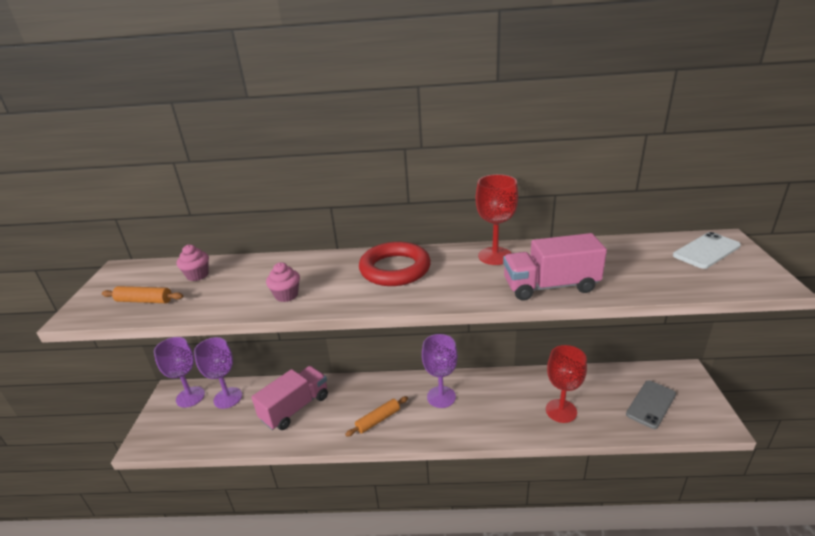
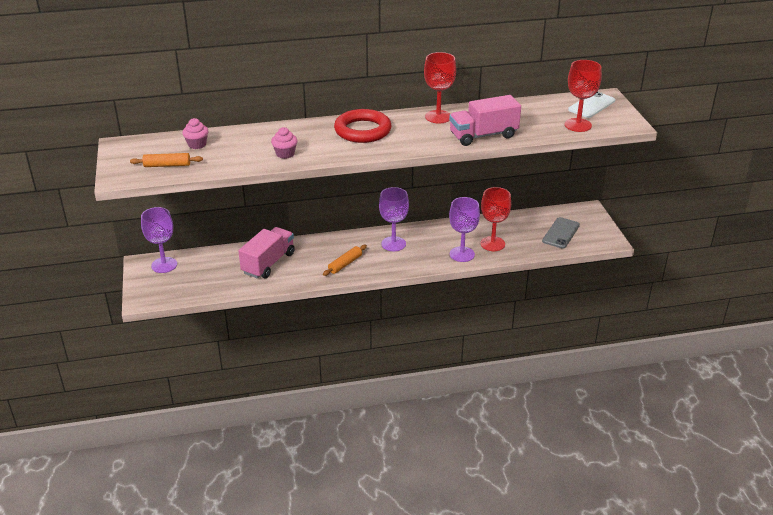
camera: 15 degrees left, 5 degrees up
purple goblet [194,337,242,409] -> purple goblet moved to [449,197,480,262]
none -> red goblet [565,60,602,132]

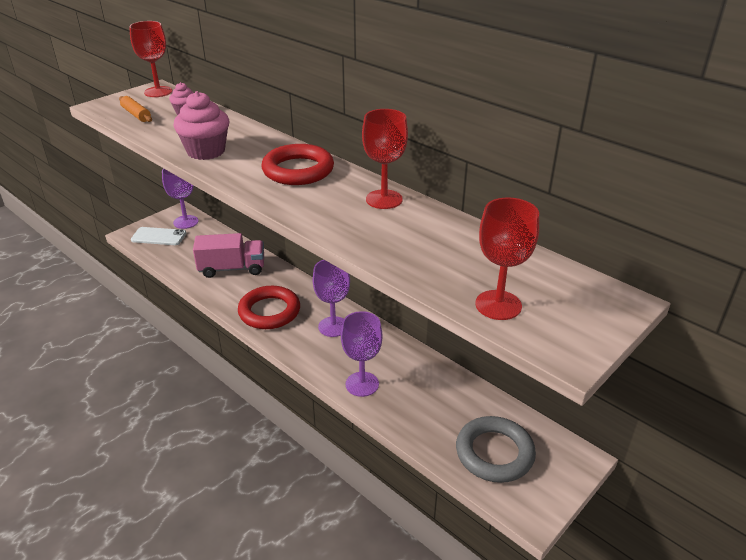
camera: 55 degrees right, 0 degrees up
pink cupcake [271,127,298,159] -> pink cupcake [174,91,229,160], size x1.79
orange rolling pin [323,245,367,276] -> red ring [238,286,300,329]
pink truck [449,95,521,146] -> none
red goblet [480,187,511,251] -> red goblet moved to [129,21,172,97]
grey phone [542,217,580,249] -> grey ring [456,416,536,483]
white phone [568,91,615,118] -> white phone moved to [131,227,186,245]

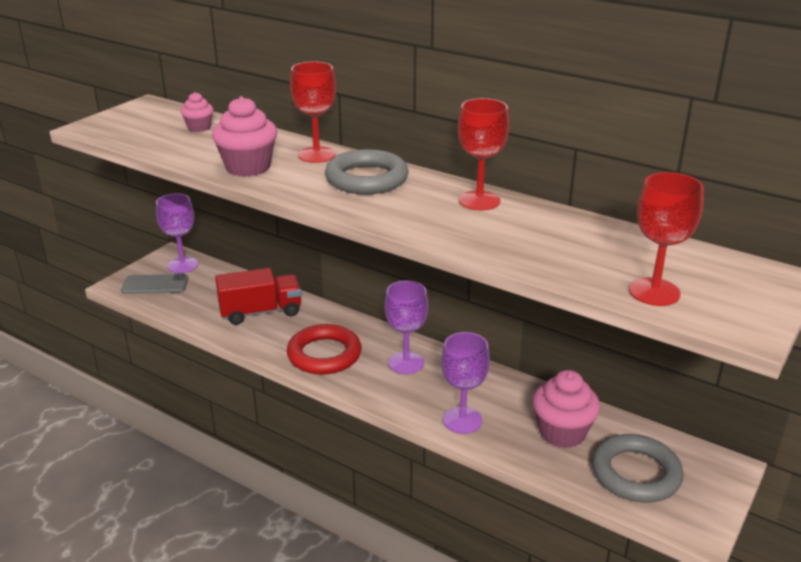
camera: 10 degrees left, 5 degrees down
orange rolling pin [119,96,152,122] -> none
red goblet [129,21,172,97] -> red goblet moved to [290,62,336,163]
white phone [131,227,186,245] -> grey phone [121,274,188,294]
pink truck [193,233,264,278] -> red truck [215,268,301,325]
red ring [261,144,334,185] -> grey ring [325,149,409,194]
none -> pink cupcake [532,370,600,448]

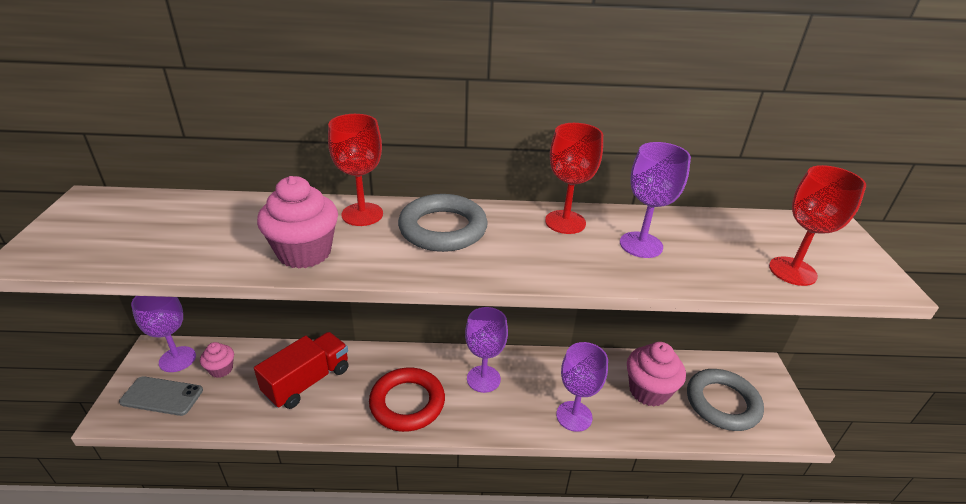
camera: 35 degrees left, 5 degrees up
grey phone [121,274,188,294] -> grey phone turned 45 degrees clockwise [119,376,203,416]
pink cupcake [181,92,214,132] -> pink cupcake moved to [200,342,234,378]
none -> purple goblet [620,142,691,258]

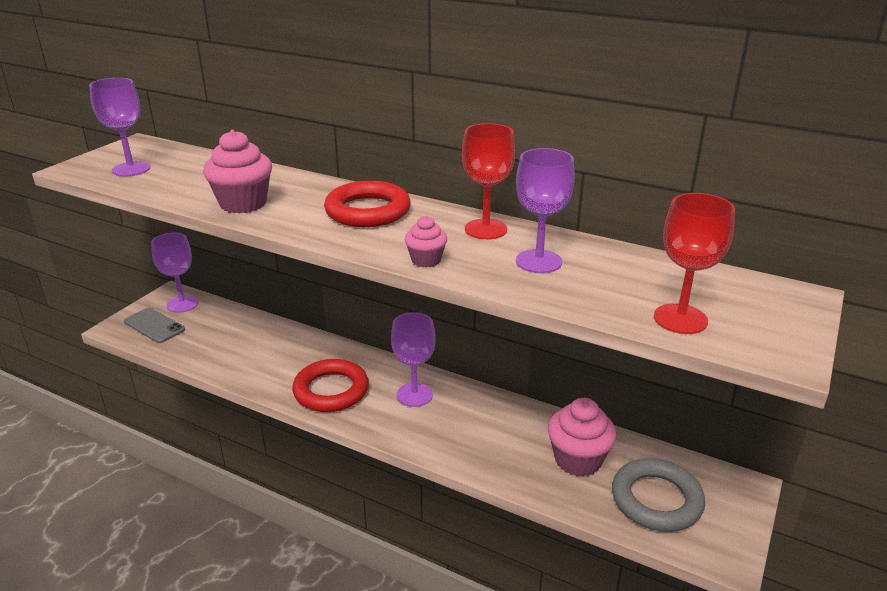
camera: 30 degrees right, 5 degrees down
pink cupcake [200,342,234,378] -> pink cupcake moved to [405,216,447,268]
red truck [254,332,349,409] -> none
red goblet [328,114,383,226] -> none
grey ring [398,194,488,252] -> red ring [324,181,411,227]
purple goblet [556,342,608,432] -> purple goblet moved to [89,78,150,176]

